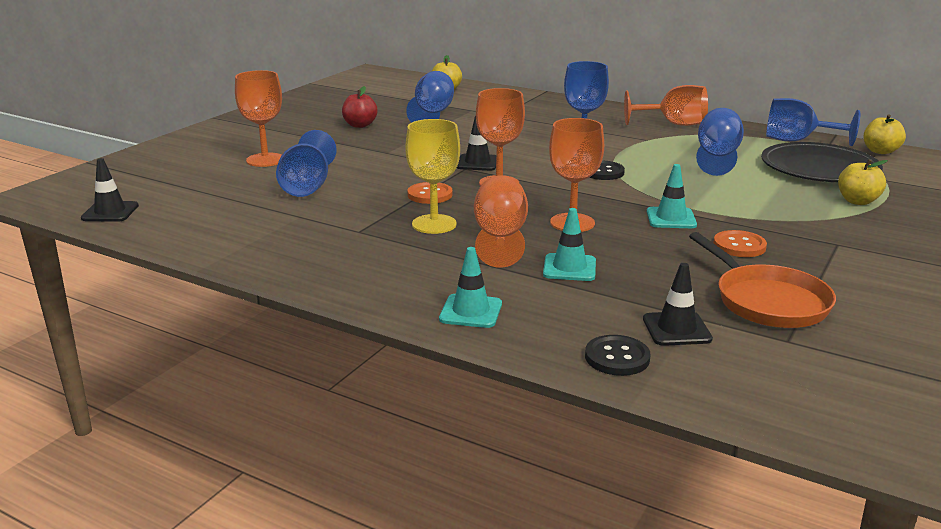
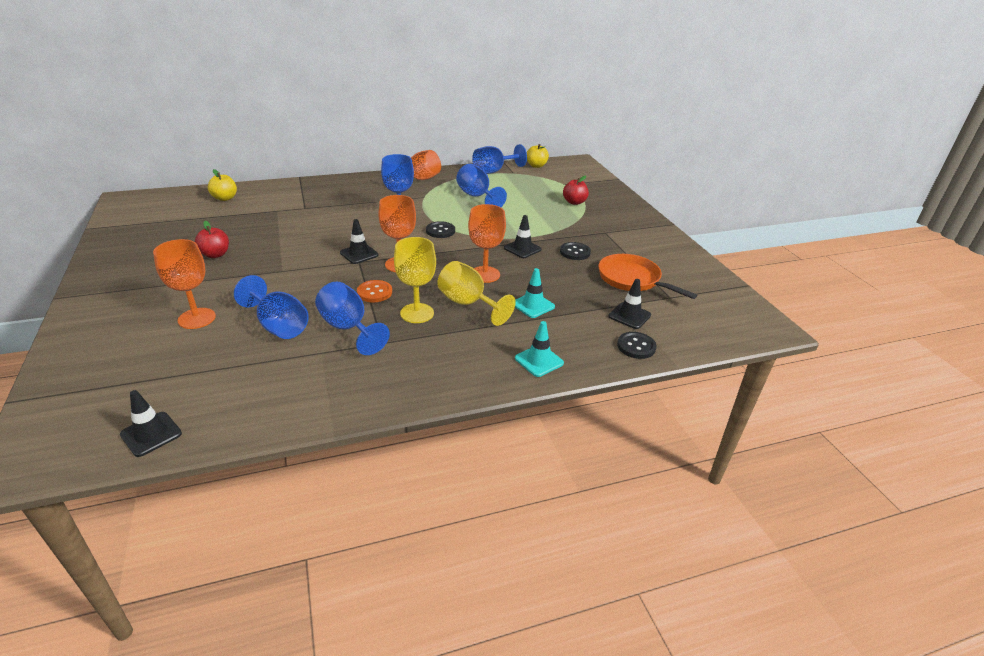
camera: 50 degrees left, 10 degrees up
blue goblet [406,71,454,123] -> blue goblet moved to [315,281,390,355]
orange goblet [474,176,528,268] -> yellow goblet [437,261,516,326]
turquoise traffic cone [647,164,697,228] -> black traffic cone [504,215,542,258]
orange pan [689,232,836,328] -> orange pan turned 150 degrees counterclockwise [598,254,697,299]
orange button [713,230,767,257] -> black button [560,242,591,260]
black plate [761,142,883,182] -> none
yellow apple [838,159,888,205] -> red apple [563,176,589,205]

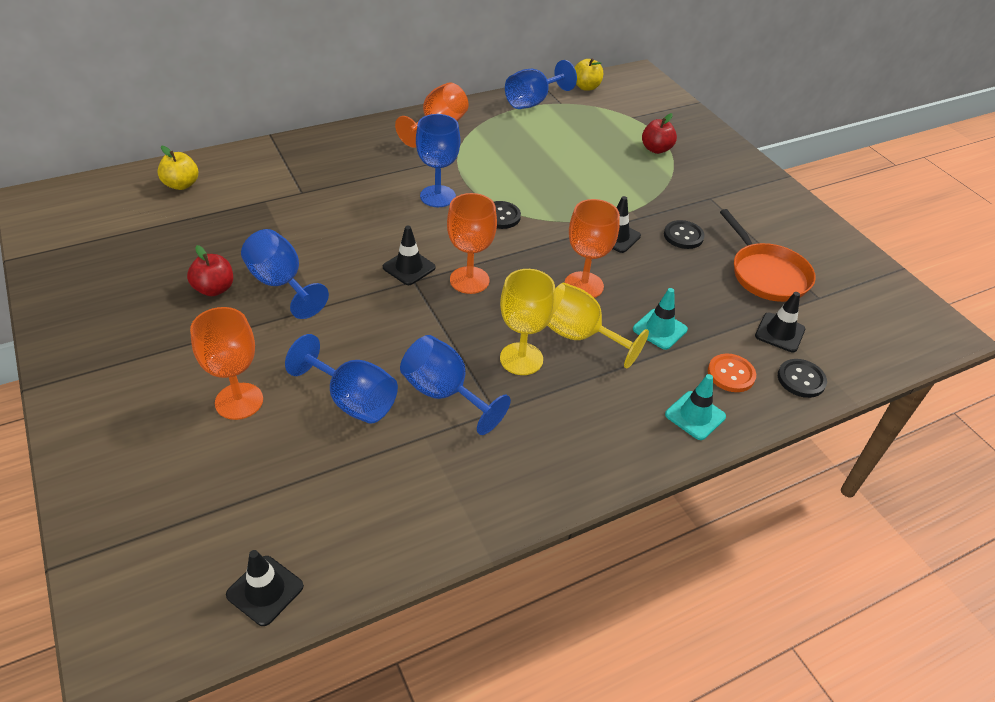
camera: 10 degrees left, 10 degrees up
orange button [357,280,392,302] -> orange button moved to [708,354,756,392]
blue goblet [456,164,507,207] -> blue goblet moved to [241,229,329,319]
orange pan [598,254,697,299] -> orange pan turned 150 degrees counterclockwise [720,209,816,302]

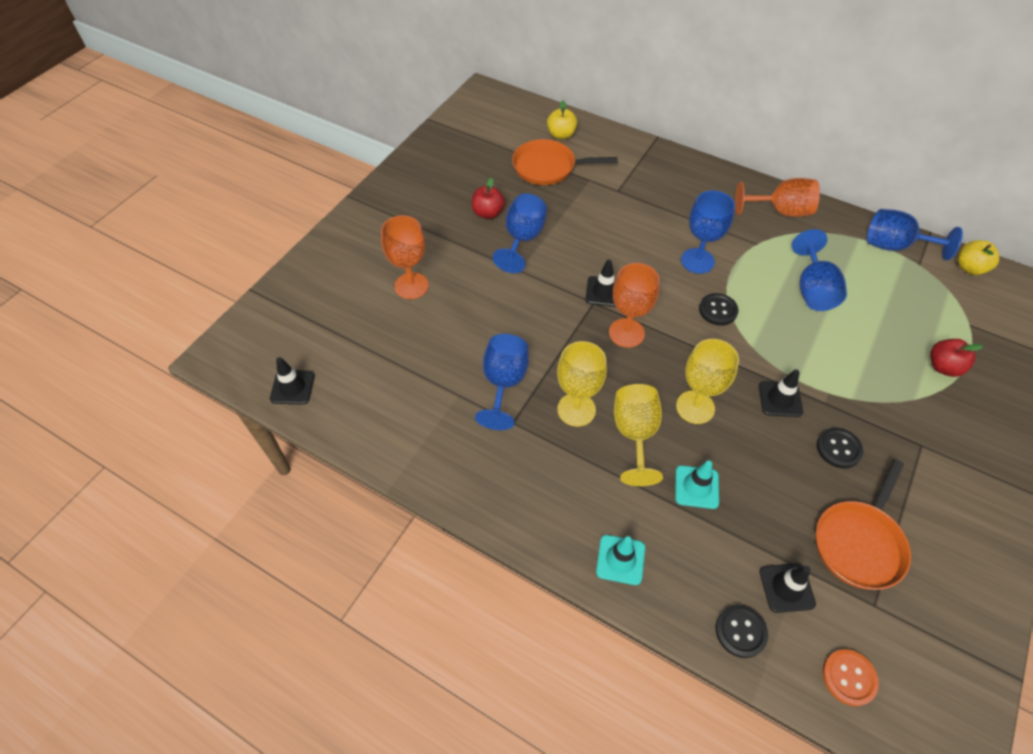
camera: 60 degrees right, 10 degrees up
blue goblet [285,334,398,424] -> blue goblet moved to [792,229,847,311]
orange goblet [564,199,620,298] -> yellow goblet [676,339,739,424]
orange button [708,354,756,392] -> orange button moved to [822,649,879,706]
none -> orange pan [512,139,618,185]

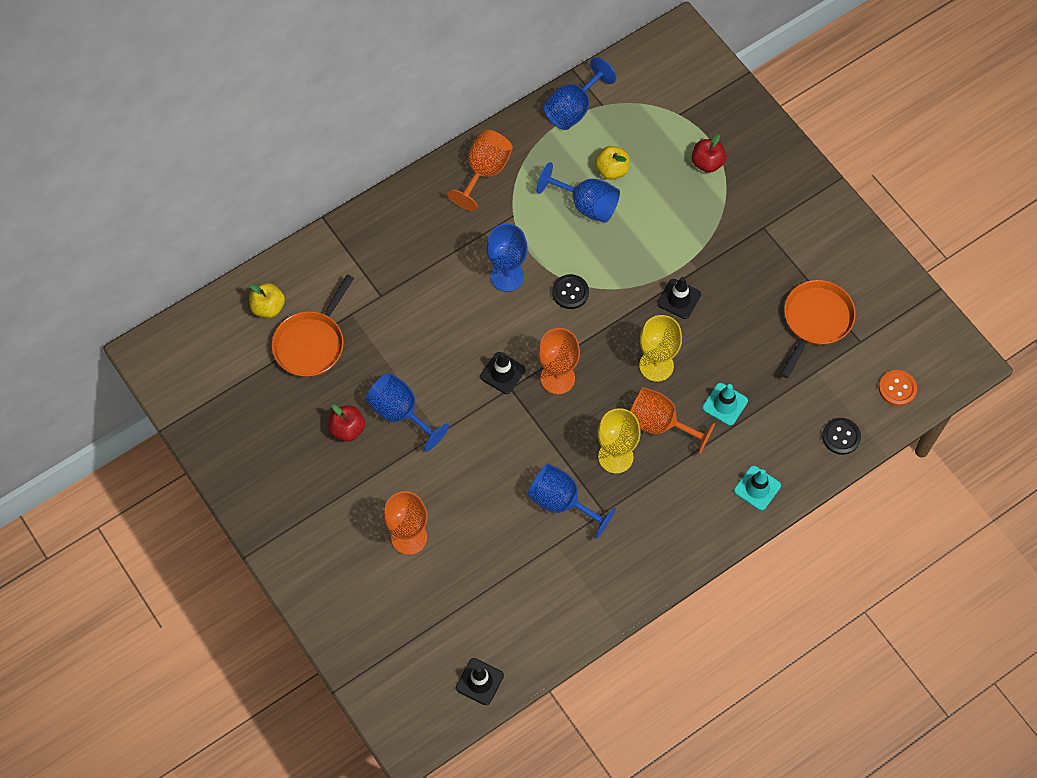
camera: 65 degrees left, 10 degrees up
yellow goblet [614,384,663,486] -> orange goblet [630,387,715,455]
black traffic cone [760,563,816,613] -> none
orange pan [816,459,911,590] -> orange pan turned 120 degrees counterclockwise [781,280,856,378]
black button [817,428,863,468] -> none
yellow apple [958,240,999,275] -> yellow apple moved to [595,146,629,180]

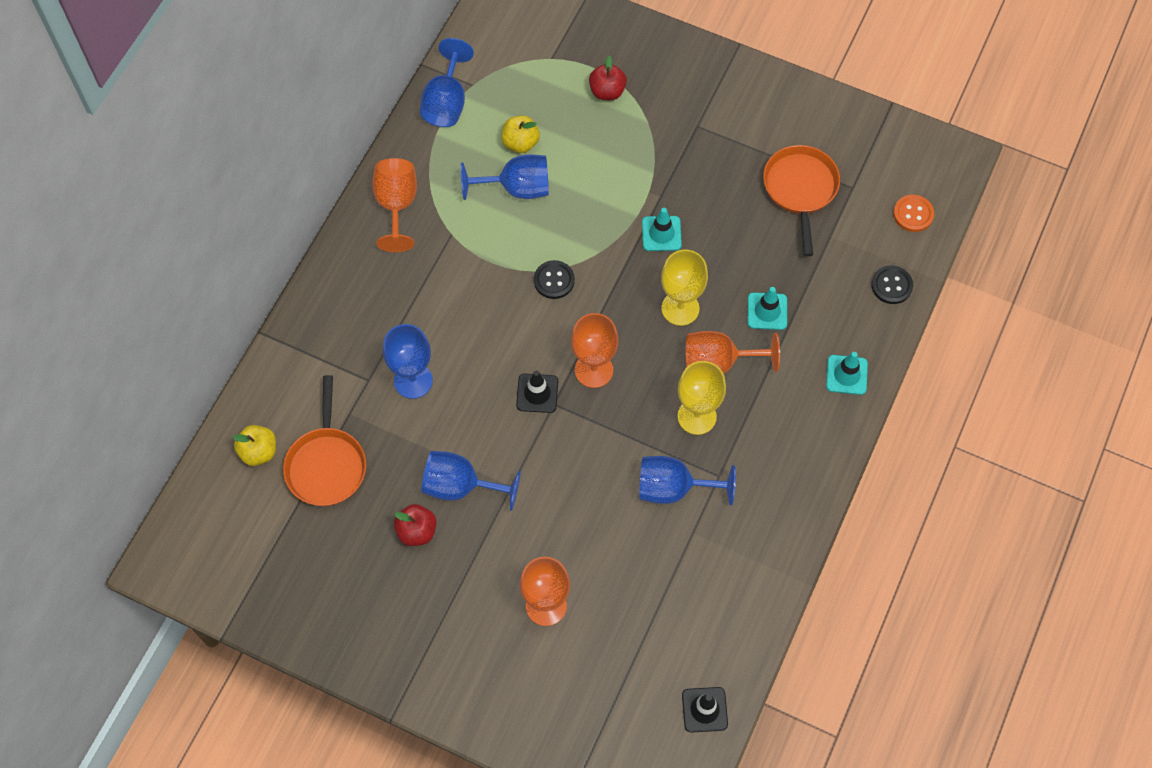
camera: 30 degrees left, 0 degrees up
blue goblet [486,224,528,292] -> blue goblet moved to [383,324,433,399]
black traffic cone [657,277,701,319] -> turquoise traffic cone [642,208,682,251]

